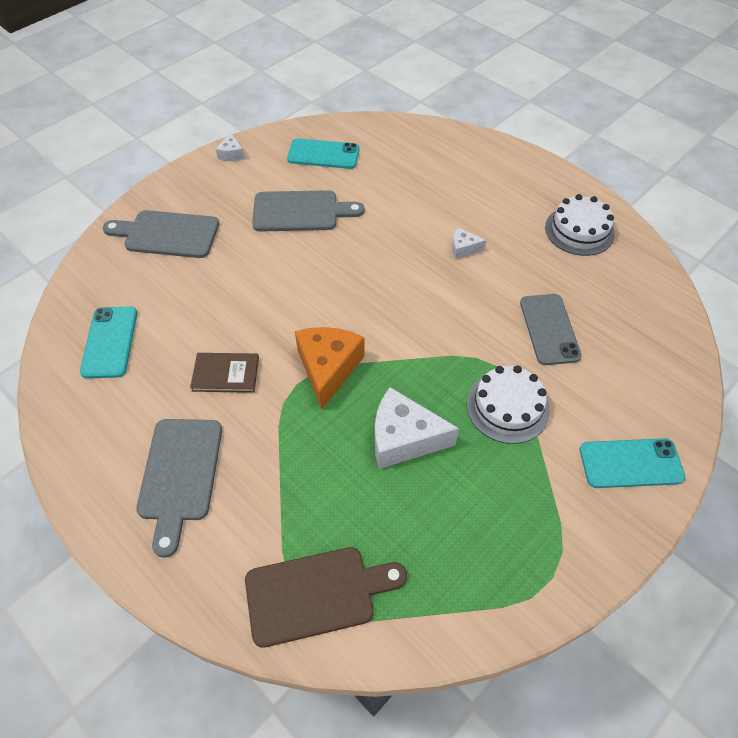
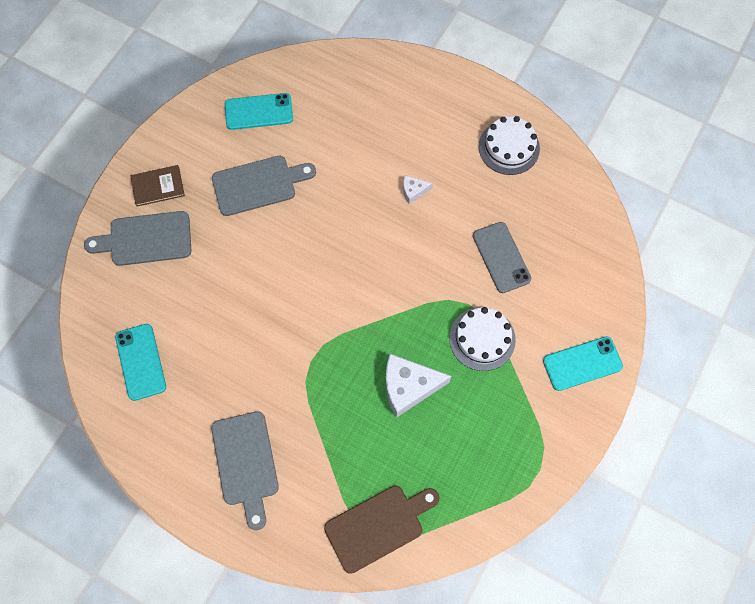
camera: 15 degrees left, 15 degrees up
brown book [190,353,259,393] -> brown book moved to [130,165,185,207]
white cheese [216,133,245,161] -> none
orange cheese [295,327,365,410] -> none

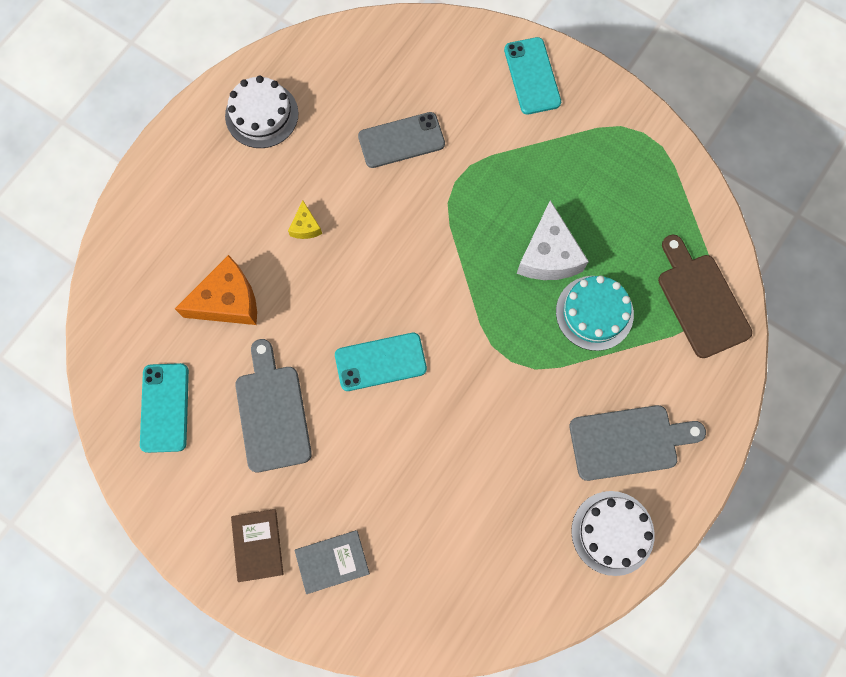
camera: 85 degrees left, 5 degrees up
grey cutting board [84,211,192,266] -> grey book [295,530,370,594]
turquoise phone [115,324,166,401] -> turquoise phone moved to [335,333,427,391]
white cheese [403,175,433,204] -> yellow cheese [288,201,322,239]
white cake [449,307,516,371] -> white cake moved to [571,491,655,576]
none -> orange cheese [175,255,257,325]
none -> turquoise cake [556,276,634,351]

